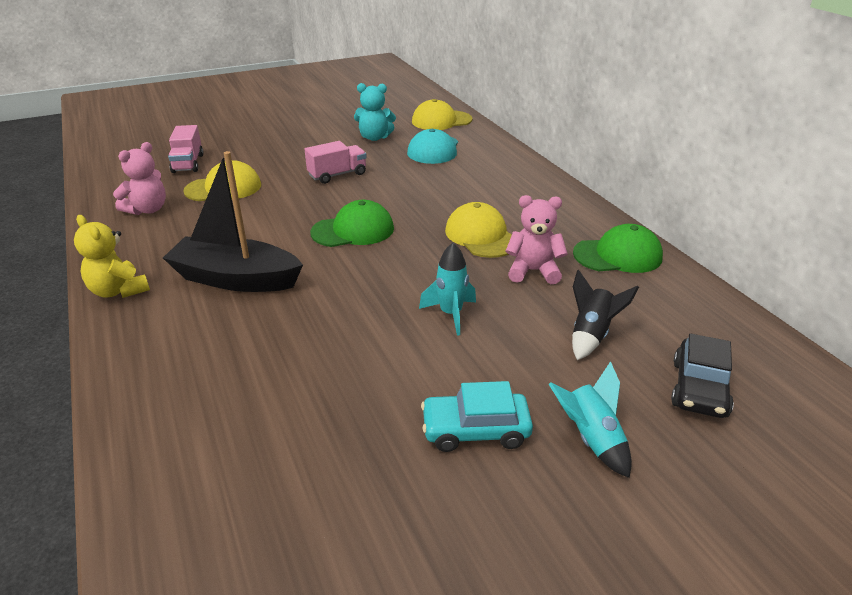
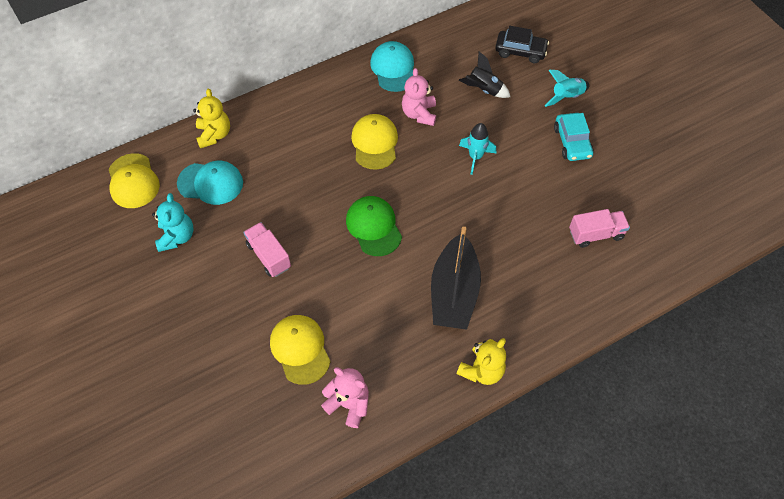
camera: 95 degrees left, 25 degrees up
pink truck [168,125,204,173] -> pink truck moved to [569,209,630,248]
yellow cap [445,202,512,258] -> yellow cap turned 120 degrees clockwise [351,114,398,170]
green cap [573,224,663,273] -> turquoise cap [370,41,414,92]
none -> yellow teddy bear [193,89,230,148]

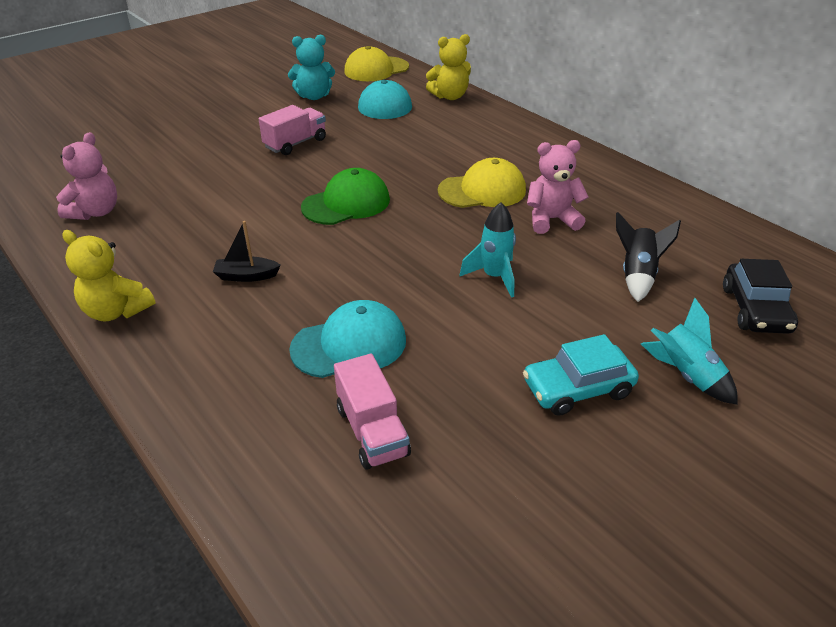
camera: 80 degrees right, 20 degrees down
yellow cap [270,315,331,385] -> none
turquoise cap [370,41,414,92] -> turquoise cap moved to [289,300,406,378]
black boat [431,226,481,330] -> black boat [213,221,281,282], size x0.42

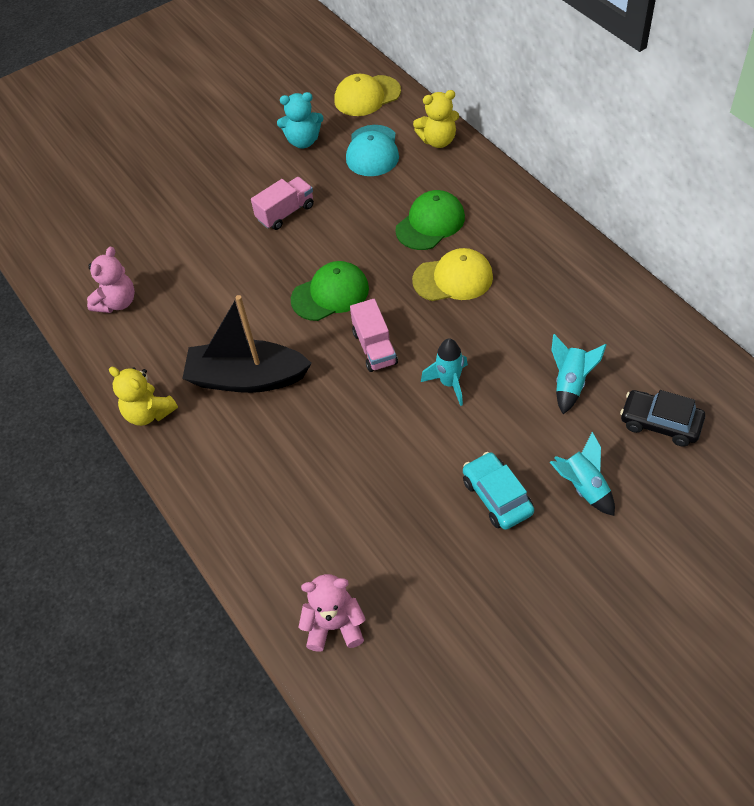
camera: 10 degrees right, 15 degrees up
black boat [213,221,281,282] -> black boat [182,295,312,393], size x2.36
turquoise cap [289,300,406,378] -> none
pink truck [334,354,411,470] -> pink truck moved to [350,299,398,372]
turquoise car [523,334,639,416] -> turquoise car turned 75 degrees clockwise [463,452,534,530]
pink teddy bear [527,140,588,234] -> pink teddy bear moved to [298,574,365,652]
black rocket [616,212,681,302] -> turquoise rocket [551,334,606,414]
black car [723,259,798,334] -> black car turned 105 degrees clockwise [620,390,705,447]
none -> green cap [395,190,465,250]

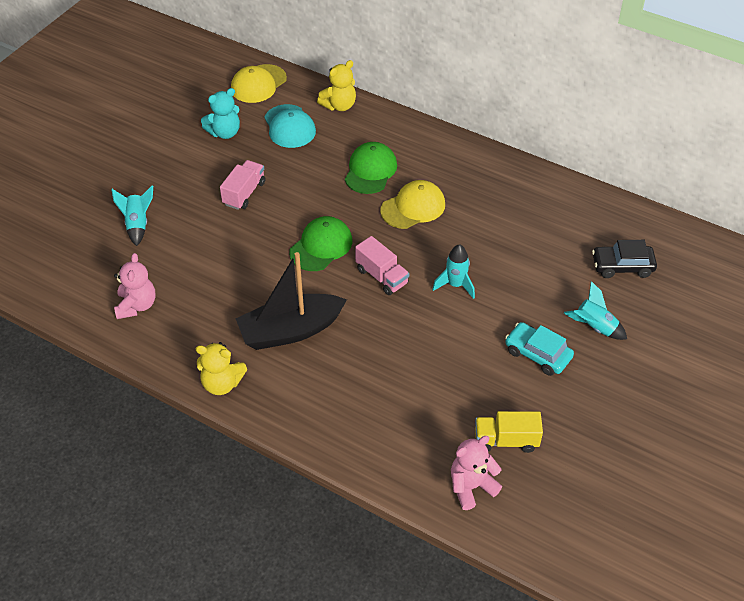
camera: 30 degrees left, 5 degrees down
turquoise rocket [551,334,606,414] -> turquoise rocket moved to [111,186,153,246]
none -> yellow truck [475,411,543,453]

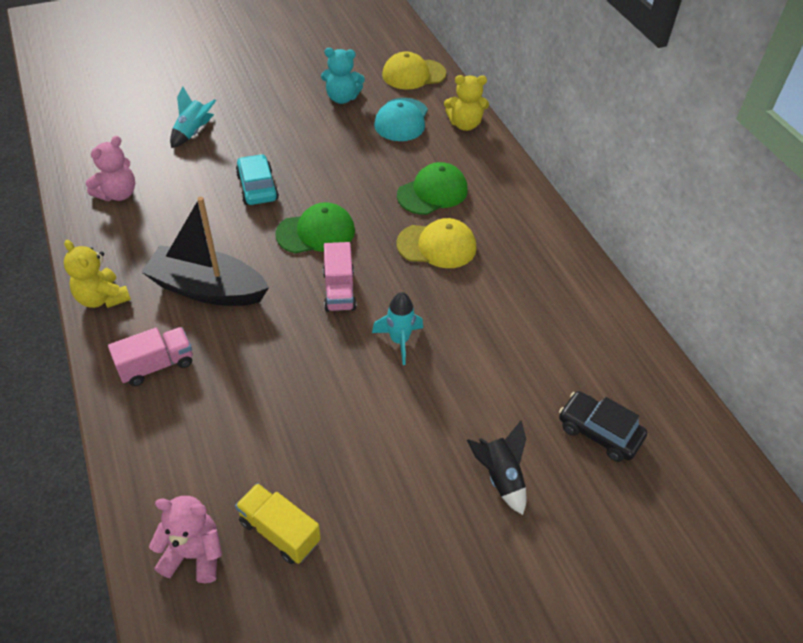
camera: 35 degrees right, 0 degrees up
pink truck [220,160,266,210] -> pink truck moved to [108,327,193,386]
turquoise car [505,322,574,376] -> turquoise car moved to [236,154,279,205]
turquoise rocket [564,281,627,340] -> black rocket [467,420,526,515]

